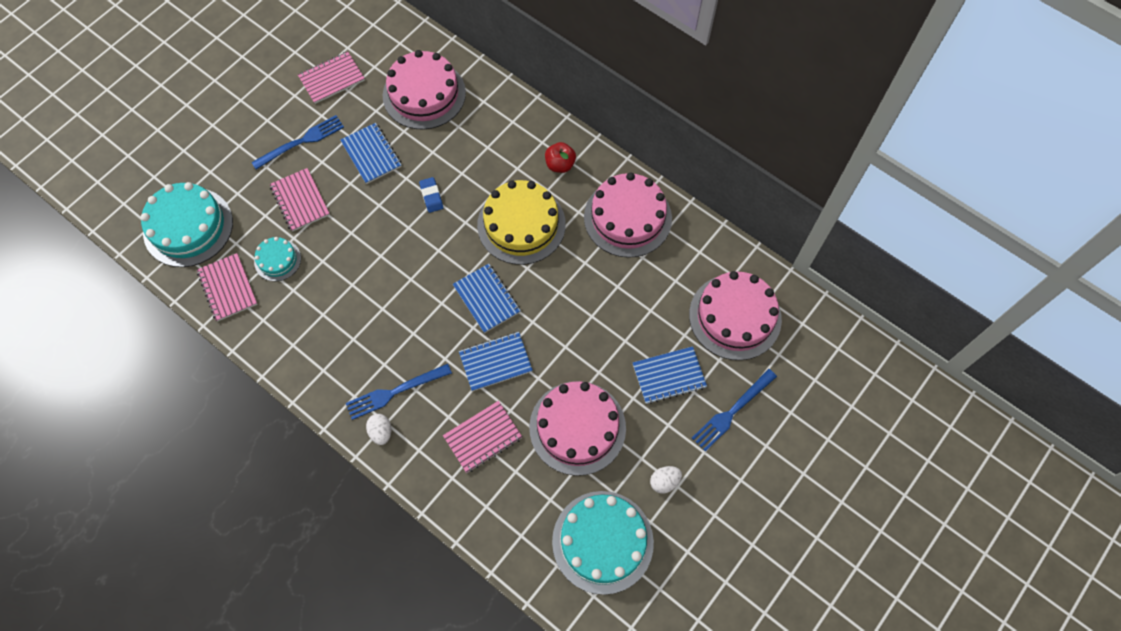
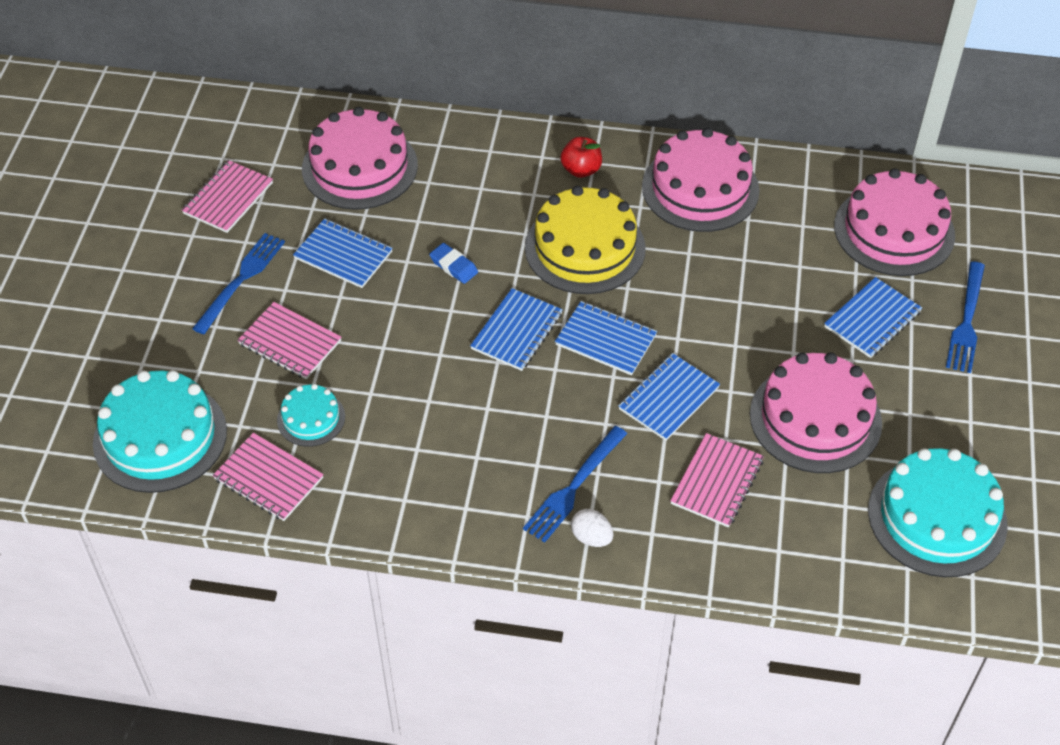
camera: 30 degrees left, 15 degrees down
white egg [650,466,682,494] -> none
none -> blue notebook [470,288,563,371]

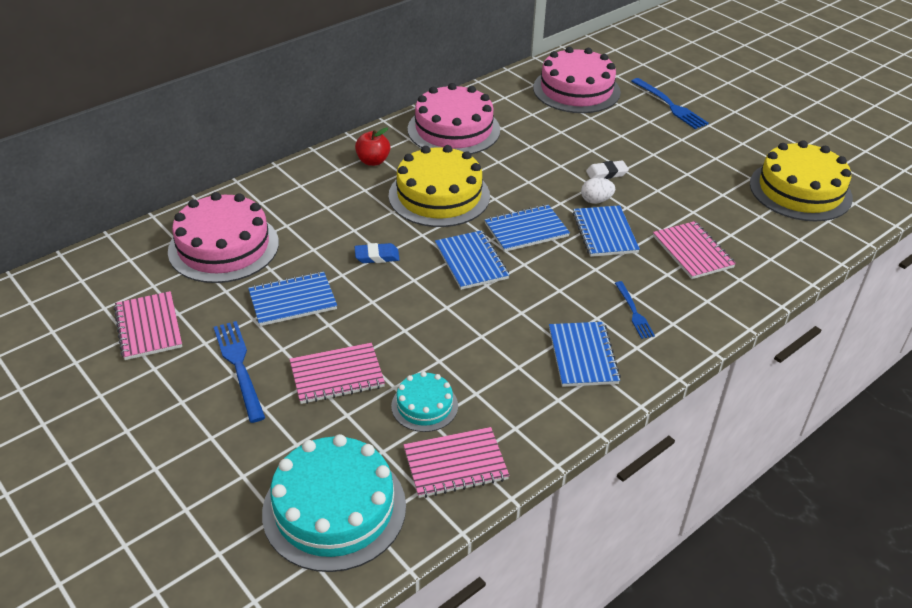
camera: 50 degrees left, 10 degrees down
blue fork [523,426,627,543] -> blue fork [615,281,655,339], size x0.62
white egg [571,509,613,547] -> white egg moved to [581,178,615,204]
pink cake [750,352,882,473] -> none
blue notebook [824,277,922,358] -> blue notebook moved to [549,322,621,387]
turquoise cake [868,448,1008,577] -> yellow cake [750,140,853,221]
none -> white eraser [586,161,629,179]

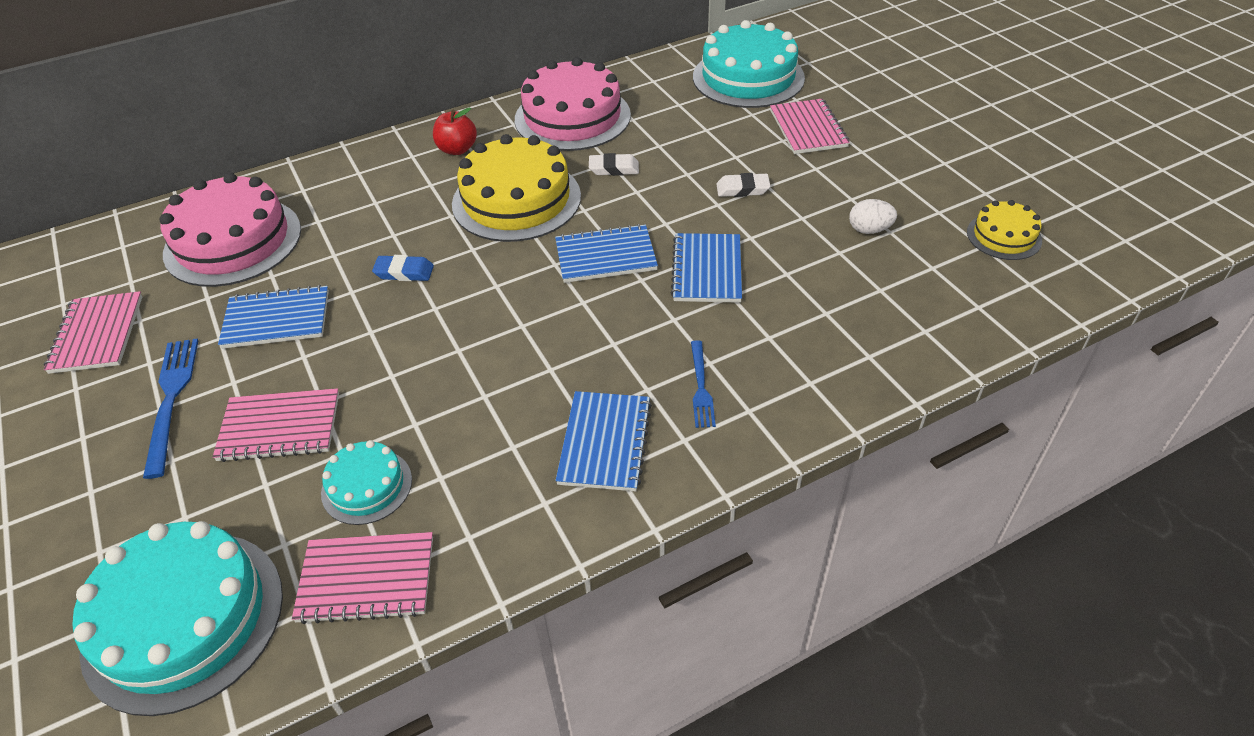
camera: 15 degrees right, 5 degrees up
blue notebook [435,230,509,290] -> none
pink cake [533,47,621,113] -> turquoise cake [693,20,805,108]
white egg [581,178,615,204] -> white egg moved to [849,199,897,234]
blue fork [631,78,709,129] -> none
pink notebook [653,221,736,279] -> pink notebook moved to [770,99,850,154]
yellow cake [750,140,853,221] -> yellow cake [967,200,1042,260], size x0.52
none -> white eraser [589,153,639,176]

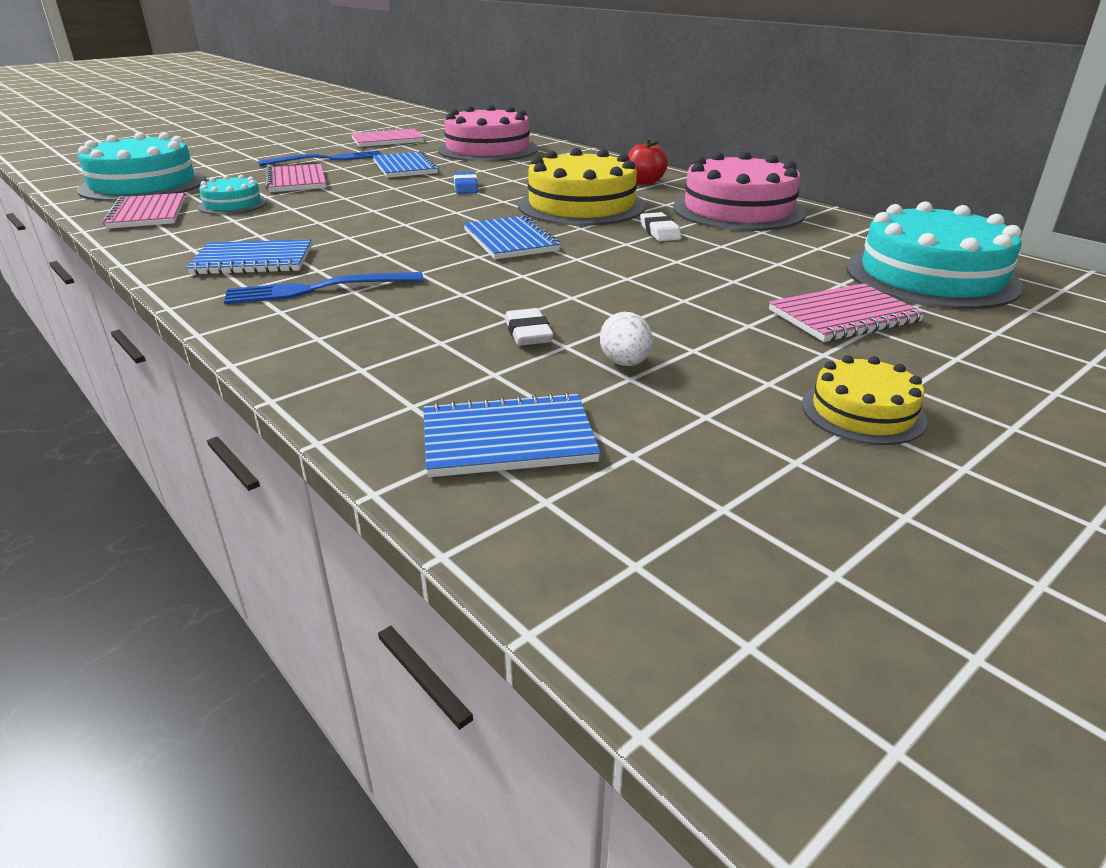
camera: 75 degrees right, 15 degrees down
blue notebook [671,233,742,303] -> blue notebook moved to [423,392,601,477]
blue fork [691,340,716,428] -> blue fork [224,272,423,304], size x1.62
white eraser [717,173,770,197] -> white eraser moved to [505,308,554,346]
yellow cake [967,200,1042,260] -> yellow cake moved to [802,355,928,445]

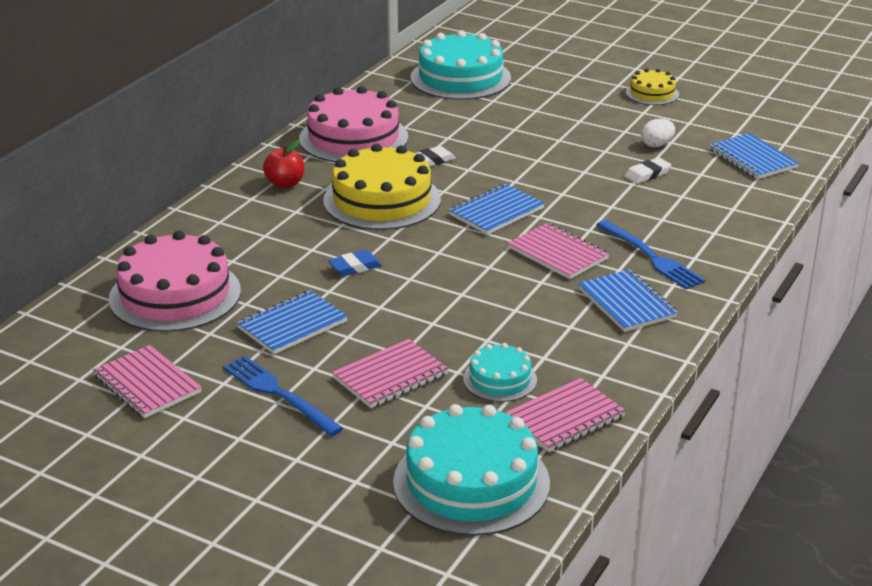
camera: 110 degrees left, 0 degrees up
pink notebook [769,283,925,342] -> pink notebook moved to [508,223,609,279]

